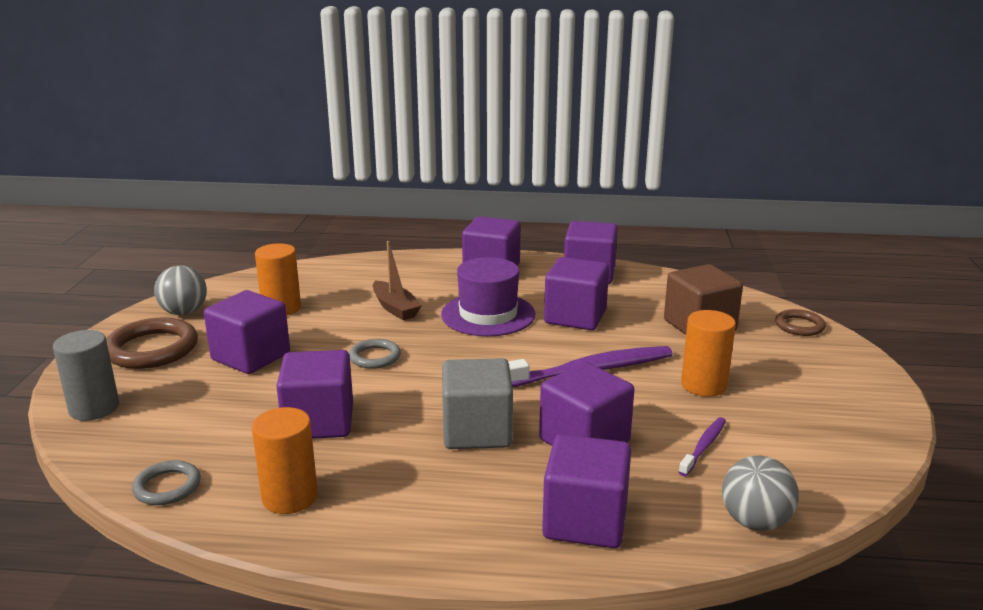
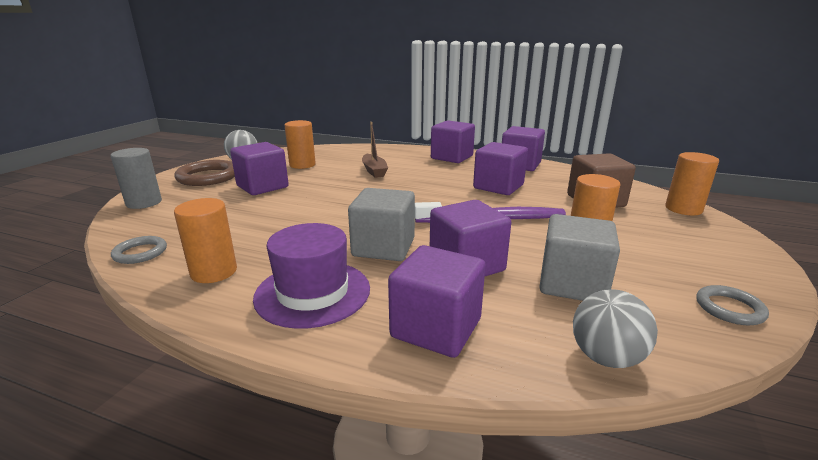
camera: 15 degrees right, 0 degrees up
purple cube [276,350,353,439] -> none
grey ring [349,339,401,369] -> grey ring moved to [696,285,769,325]
purple hat [441,257,535,336] -> purple hat moved to [253,223,370,329]
purple toothbrush [679,417,726,476] -> grey cube [540,214,620,301]
brown ring [775,309,826,336] -> orange cylinder [665,152,719,215]

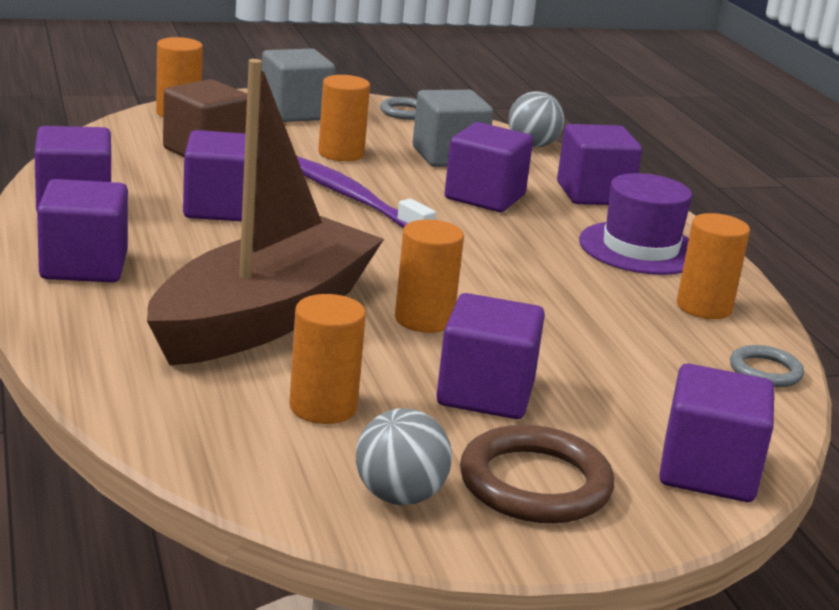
camera: 130 degrees left, 0 degrees up
grey cylinder [111,148,162,209] -> purple cube [659,364,774,502]
grey cube [348,188,415,261] -> grey cube moved to [261,49,335,122]
brown boat [362,122,388,178] -> brown boat [147,59,384,366], size x2.48
none -> orange cylinder [395,220,464,333]

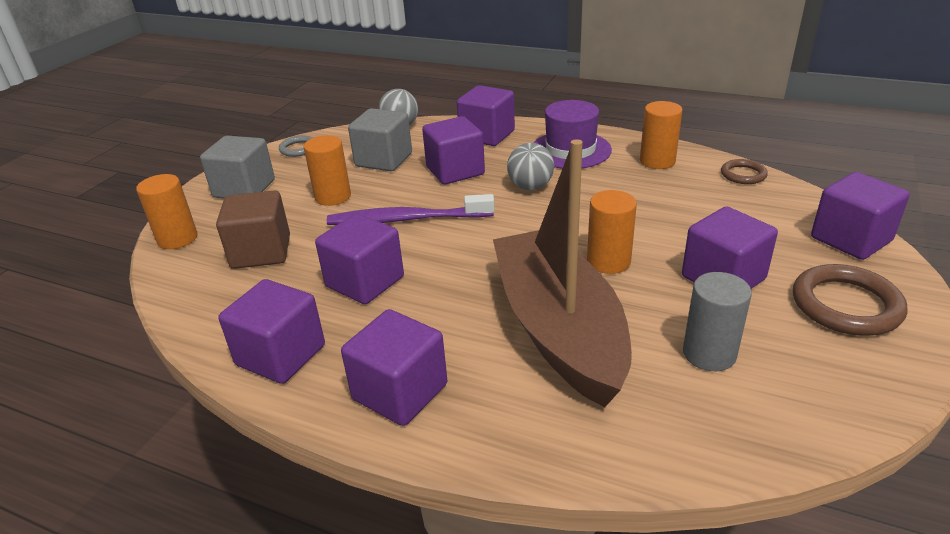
camera: 45 degrees left, 10 degrees up
orange cylinder [289,294,366,424] -> grey cylinder [683,272,752,371]
grey ball [356,408,452,505] -> grey ball moved to [507,143,554,190]
grey ring [730,345,804,387] -> brown ring [721,159,768,184]

